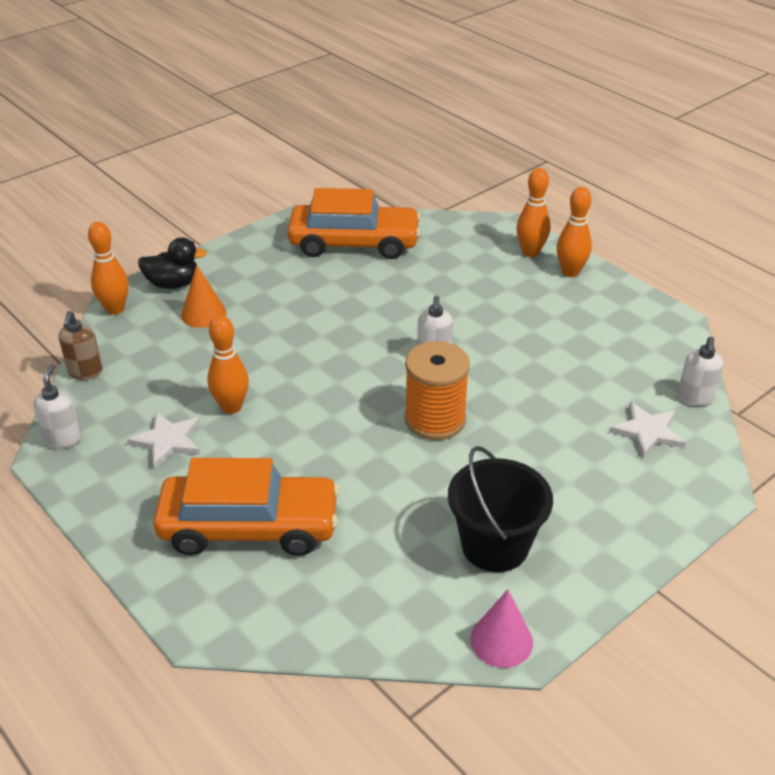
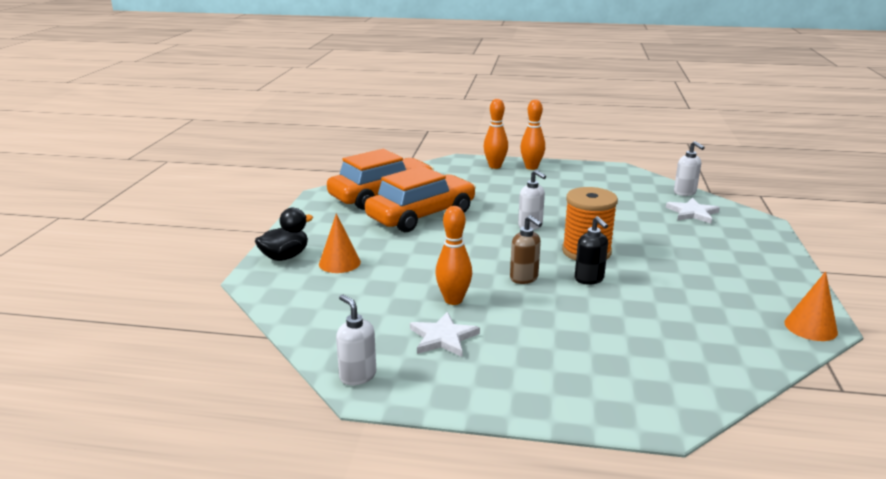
camera: 40 degrees left, 15 degrees down
brown soap dispenser [59,311,103,380] -> brown soap dispenser moved to [510,215,542,284]
orange bowling pin [88,222,129,315] -> none
orange car [153,458,340,556] -> orange car moved to [365,166,476,232]
black bucket [448,446,553,572] -> none
pink cone [470,589,533,668] -> orange cone [784,271,838,341]
none -> black soap dispenser [575,216,608,285]

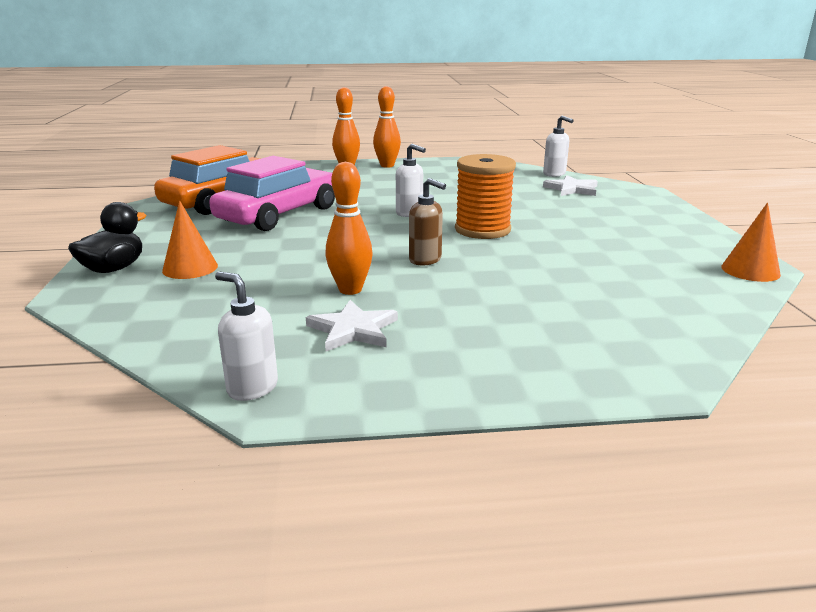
camera: 15 degrees left, 0 degrees up
orange car [365,166,476,232] -> pink car [209,156,335,231]
black soap dispenser [575,216,608,285] -> none

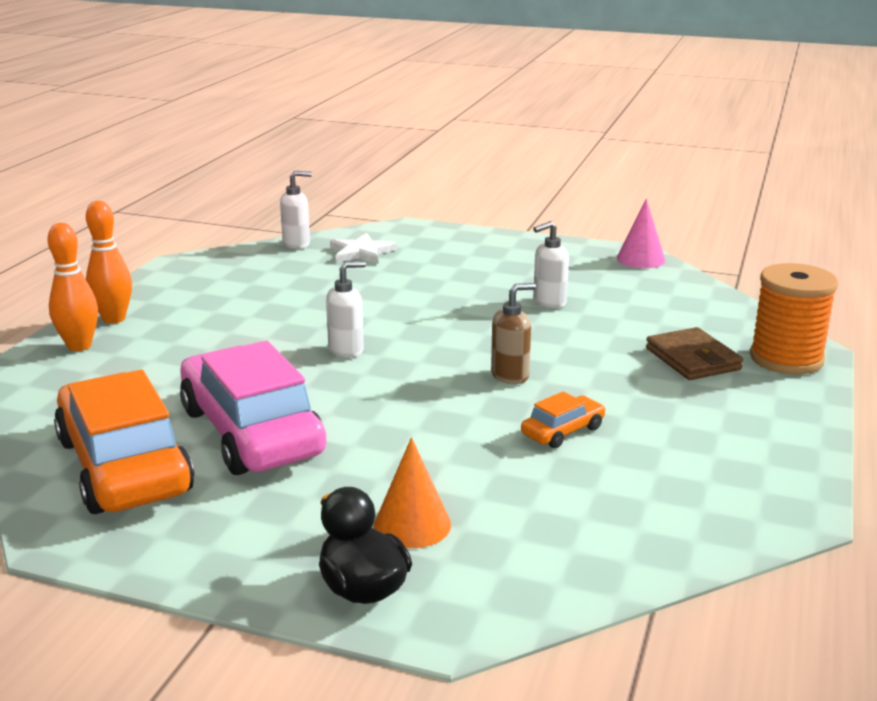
camera: 65 degrees left, 0 degrees up
white soap dispenser [215,272,278,401] -> white soap dispenser moved to [533,221,569,308]
white star [306,300,398,351] -> none
orange bowling pin [326,162,373,295] -> orange car [521,391,606,448]
orange spool [455,154,516,239] -> orange spool moved to [750,263,838,375]
orange cone [721,202,781,282] -> pink cone [617,199,665,268]
none -> brown wallet [646,327,743,380]

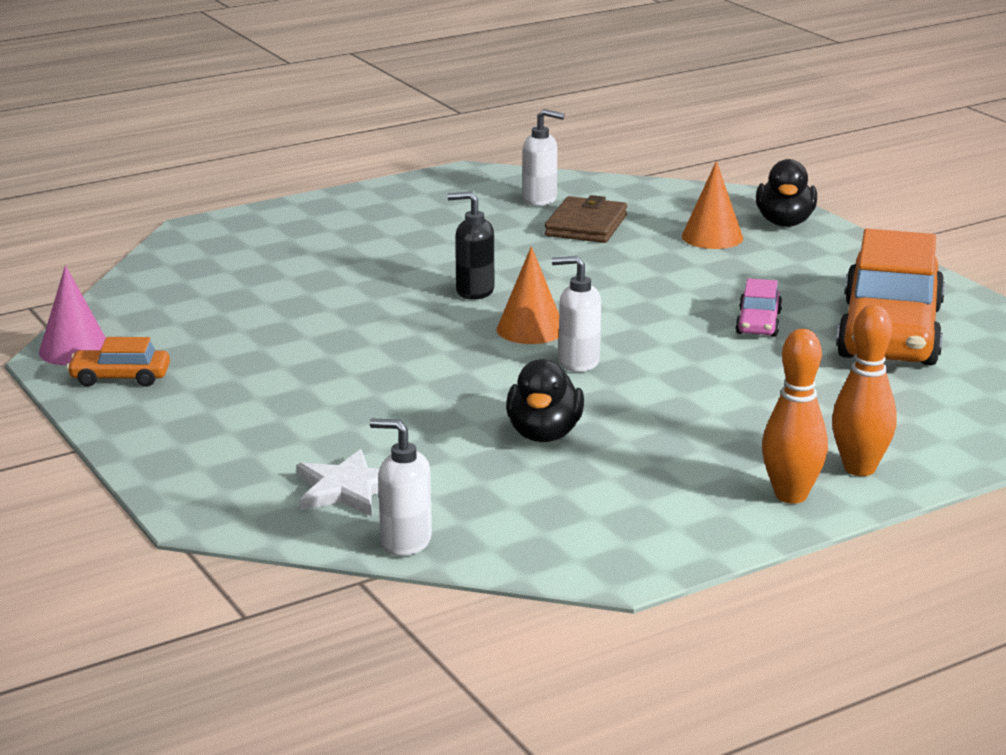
camera: 140 degrees left, 0 degrees up
pink car [180,341,326,475] -> pink car [735,278,782,337], size x0.43
brown soap dispenser [491,283,536,384] -> black soap dispenser [448,192,494,300]
orange car [521,391,606,448] -> orange car moved to [66,337,170,387]
white soap dispenser [533,221,569,308] -> white soap dispenser moved to [523,109,565,206]
brown wallet [646,327,743,380] -> brown wallet moved to [545,195,627,243]
orange spool [750,263,838,375] -> none
none -> orange cone [497,246,559,344]
none -> black duck [506,359,584,442]

